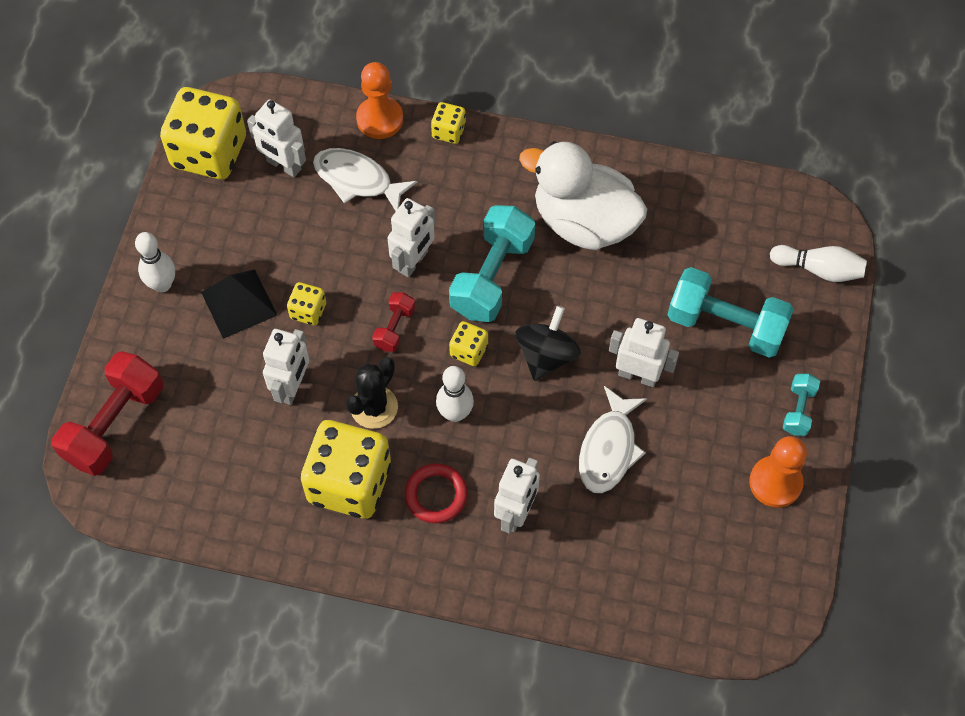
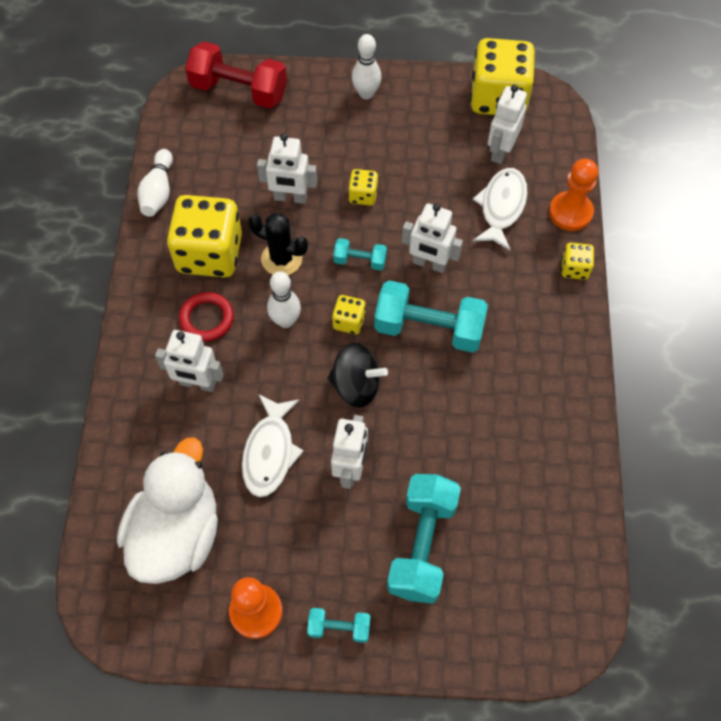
camera: 80 degrees right, 0 degrees up
black pyramid [201,270,277,339] -> none
red dumbbell [372,292,415,352] -> turquoise dumbbell [333,238,387,271]
white duck [519,141,647,250] -> white duck moved to [117,437,218,584]
white fish [579,386,647,493] -> white fish turned 90 degrees counterclockwise [242,394,304,497]
white bowling pin [770,245,867,282] -> white bowling pin moved to [137,149,173,217]

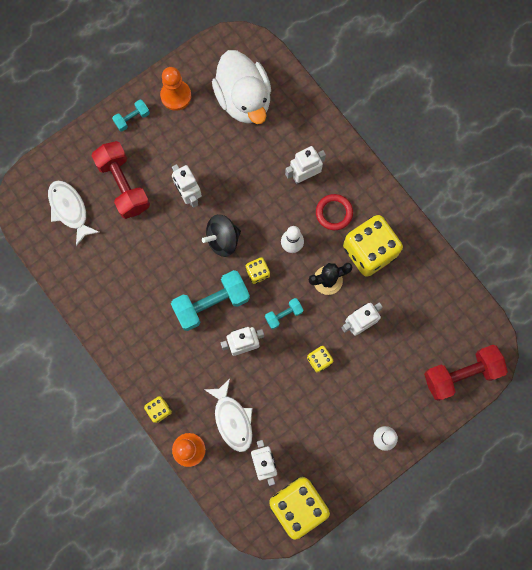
camera: 140 degrees right, 15 degrees up
white bowling pin [137,149,173,217] -> none
white fish [242,394,304,497] -> white fish moved to [48,180,100,246]
turquoise dumbbell [387,474,461,604] -> red dumbbell [92,141,150,219]

